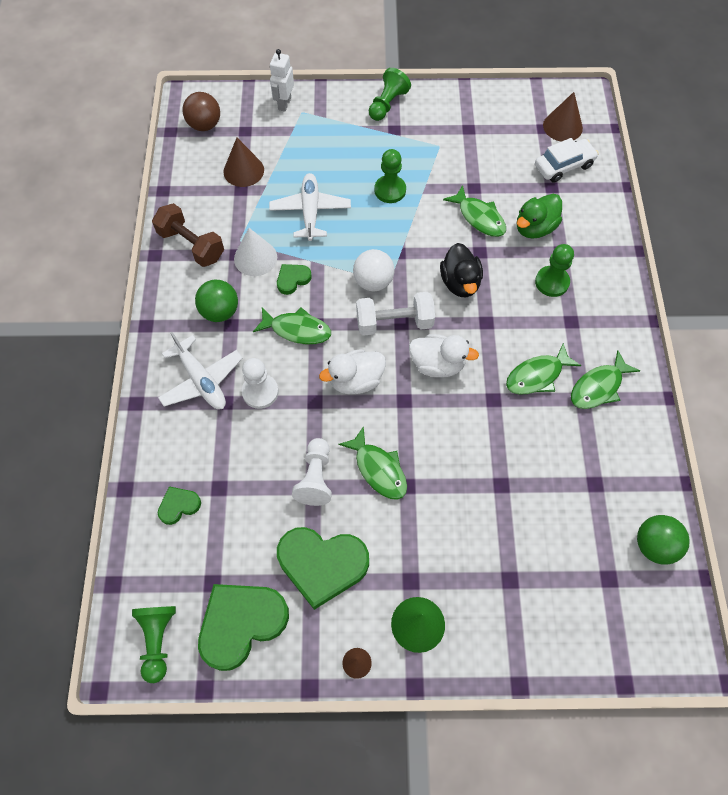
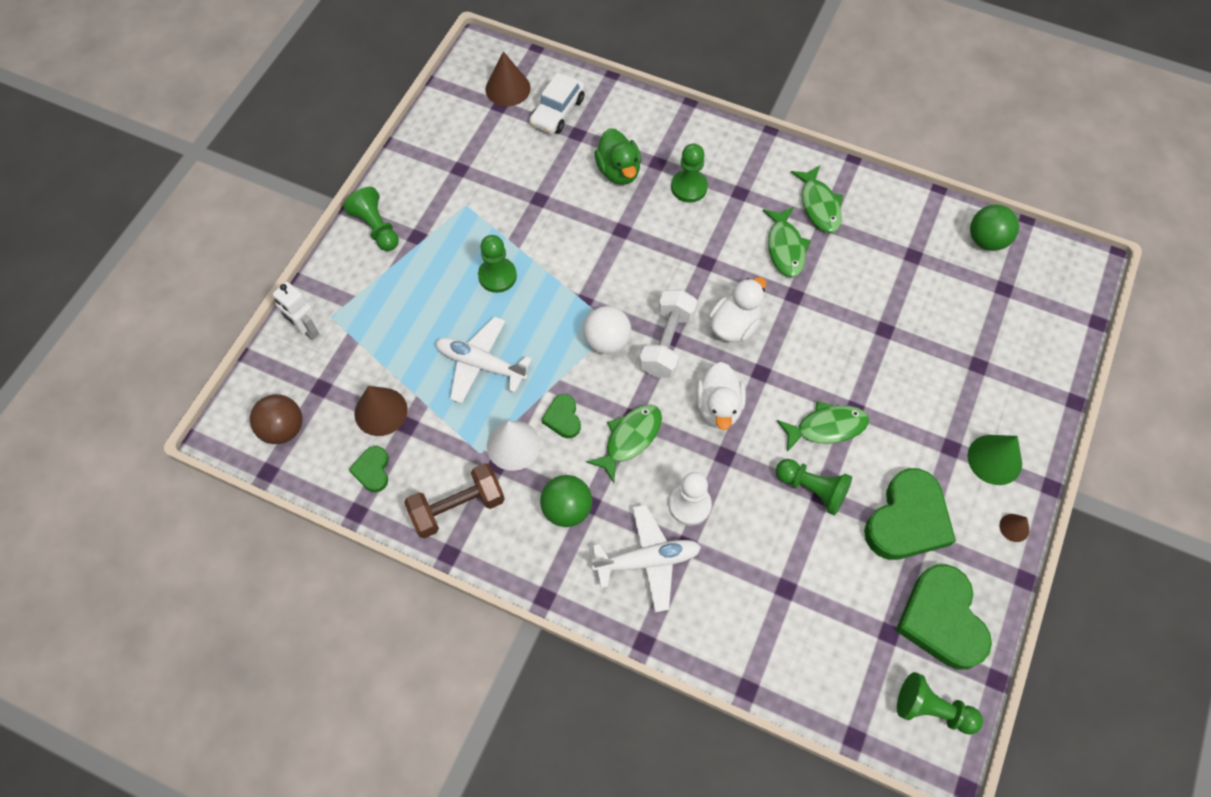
camera: 65 degrees left, 0 degrees up
green heart [158,486,201,525] -> green heart moved to [349,446,389,493]
white pawn [292,438,332,506] -> green pawn [776,459,852,516]
black duck [440,243,483,297] -> none
green fish [443,185,506,237] -> none
white car [535,138,599,182] -> white car turned 150 degrees counterclockwise [530,73,585,134]

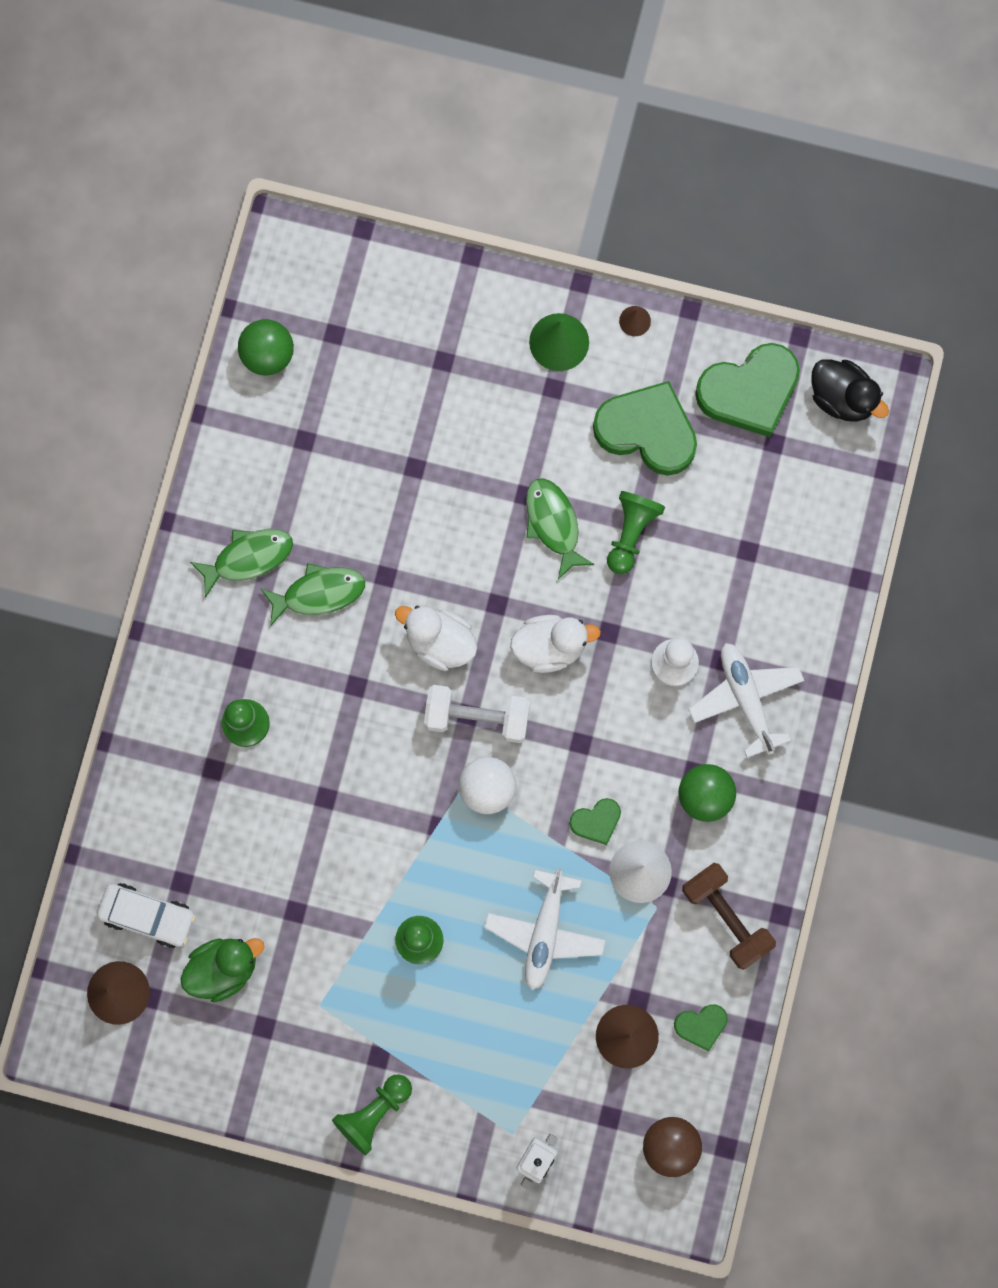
camera: 100 degrees left, 15 degrees up
green fish [587,405,662,483] -> none
green duck [594,128,641,185] -> green duck moved to [180,938,264,1003]
green pawn [897,672,983,735] -> black duck [811,359,889,422]

